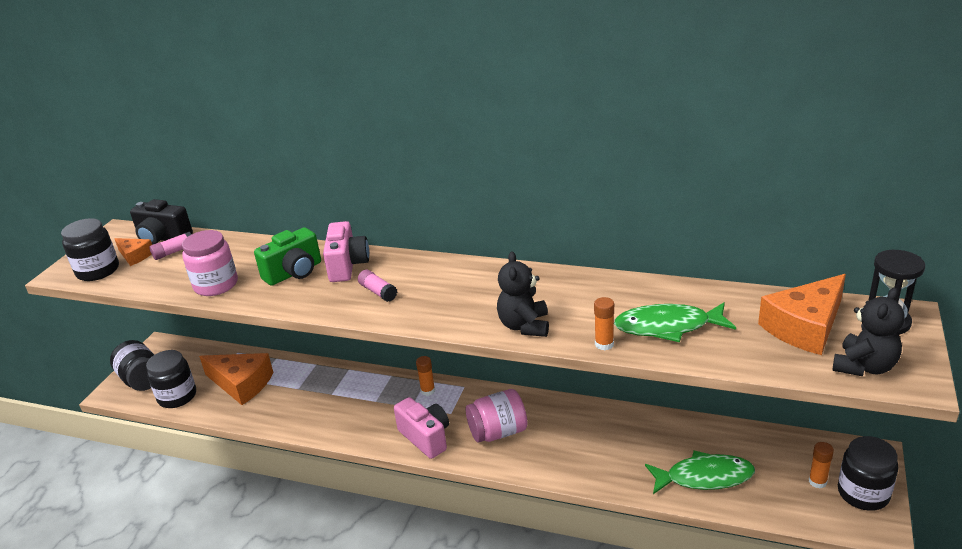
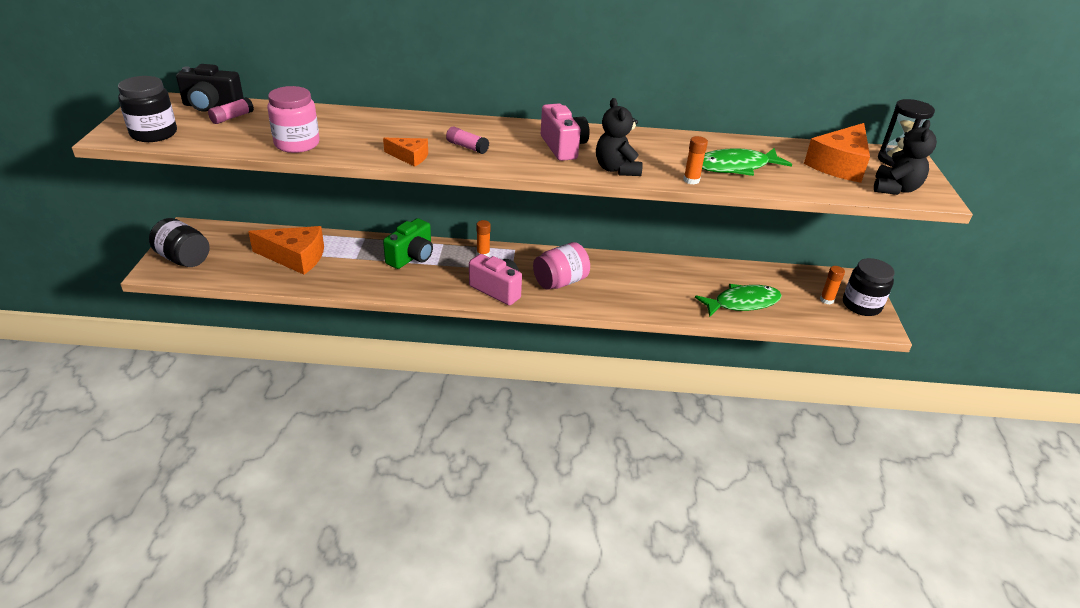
camera: 20 degrees left, 5 degrees up
orange cheese [114,238,152,266] -> orange cheese moved to [383,138,428,167]
black jar [146,350,196,408] -> none
green camera [254,227,321,286] -> green camera moved to [383,218,433,269]
pink camera [323,221,369,282] -> pink camera moved to [541,103,589,161]

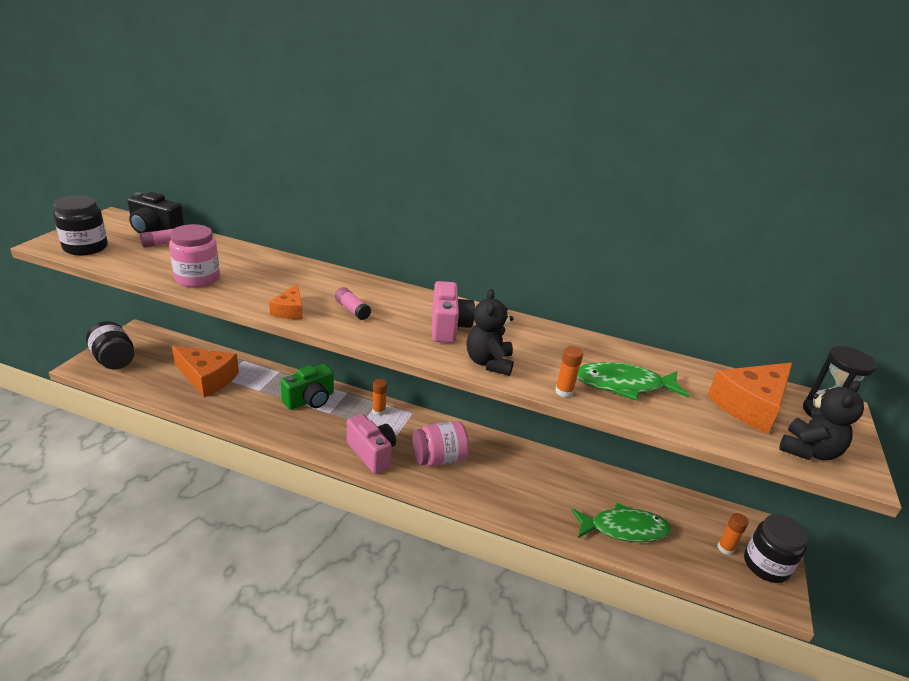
camera: 15 degrees right, 5 degrees down
orange cheese [383,138,428,167] -> orange cheese turned 60 degrees clockwise [269,284,303,319]

